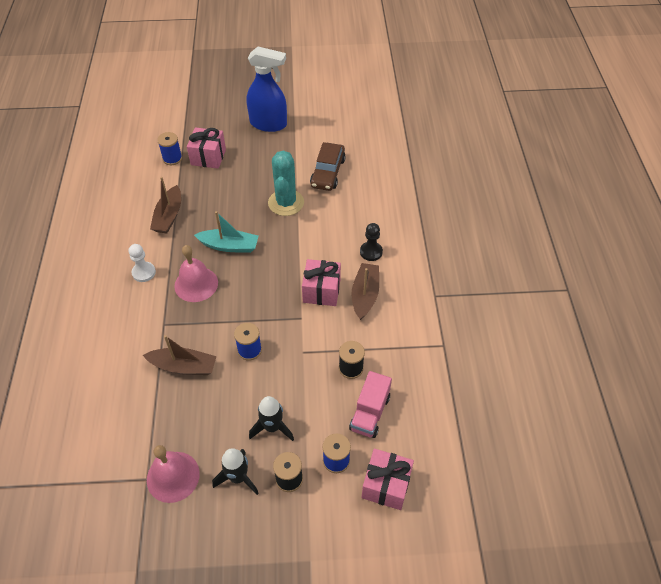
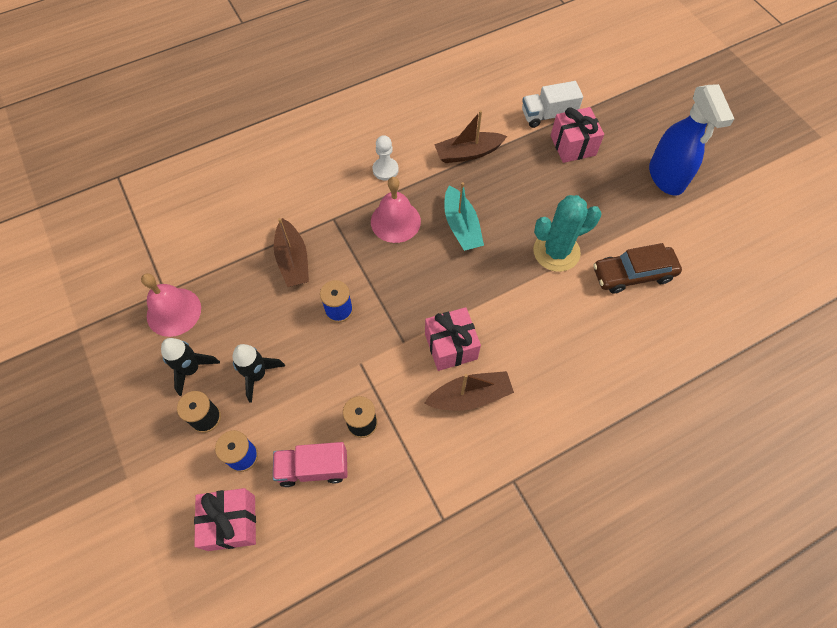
camera: 65 degrees right, 10 degrees up
blue spool [157,132,182,165] -> white truck [522,81,583,128]
black pawn [360,223,383,261] -> none

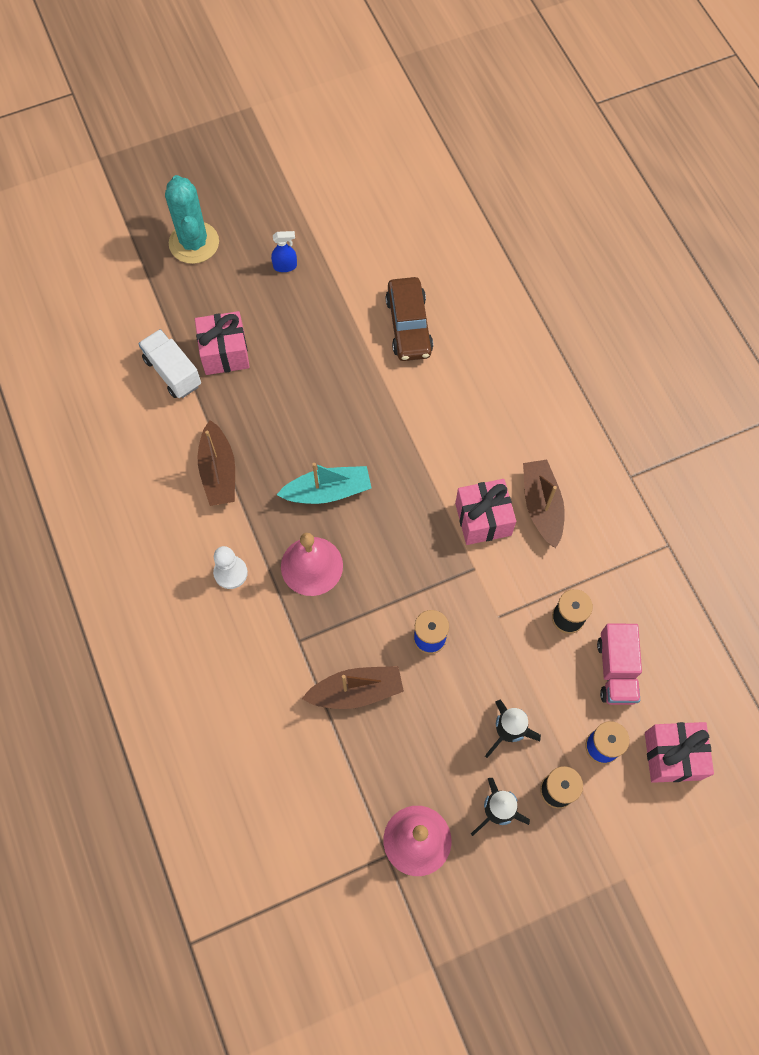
camera: 85 degrees left, 5 degrees up
white truck [522,81,583,128] -> white truck turned 150 degrees clockwise [138,329,201,398]
turquoise cactus [533,195,602,272] -> turquoise cactus moved to [165,175,219,264]
blue spray bottle [649,84,734,196] -> blue spray bottle [271,231,297,272], size x0.41

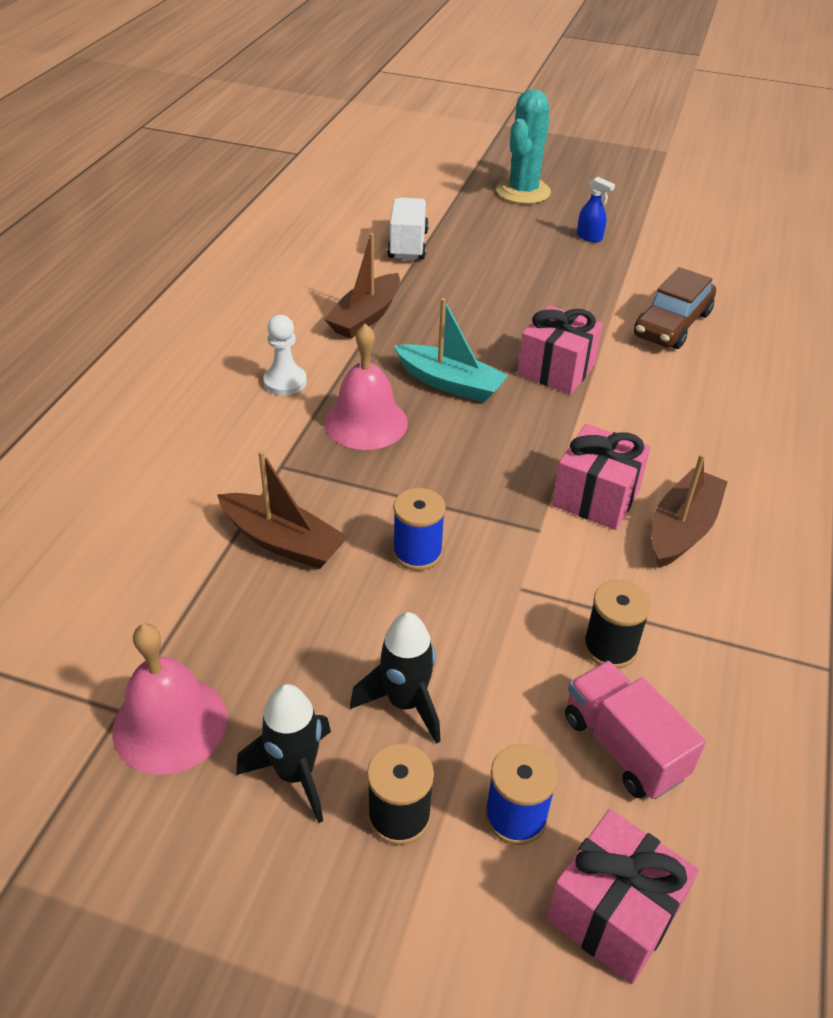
camera: 40 degrees right, 25 degrees down
pink gift [195,311,250,375] -> pink gift moved to [517,305,603,394]
pink truck [597,623,642,705] -> pink truck turned 105 degrees clockwise [565,661,706,799]

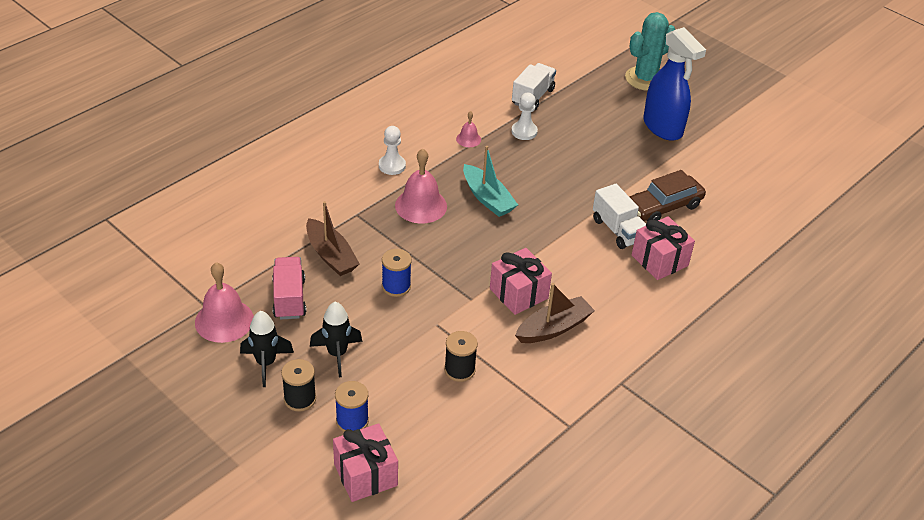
camera: 25 degrees right, 0 degrees up
brown boat [324,233,400,339] -> pink bell [456,111,481,147]
pink gift [517,305,603,394] -> pink gift moved to [632,216,695,280]
pink truck [565,661,706,799] -> pink truck moved to [272,257,306,319]
blue spray bottle [577,177,615,242] -> blue spray bottle [643,27,706,141], size x2.46
none -> white pawn [511,93,538,140]
none -> white truck [593,184,646,249]

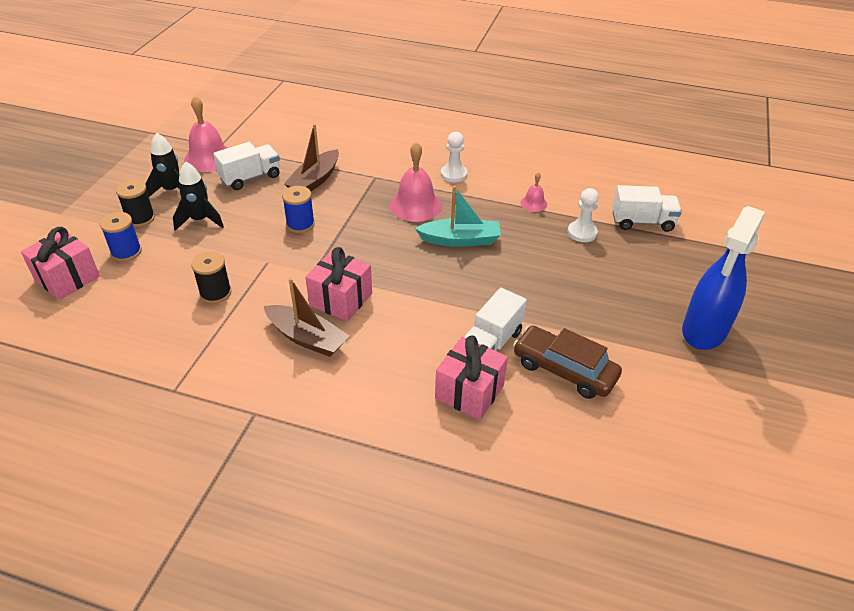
camera: 65 degrees right, 0 degrees up
pink truck [272,257,306,319] -> white truck [213,142,280,190]
turquoise boat [463,146,518,217] -> turquoise boat turned 120 degrees counterclockwise [415,186,501,247]
turquoise cactus [625,12,675,91] -> none

